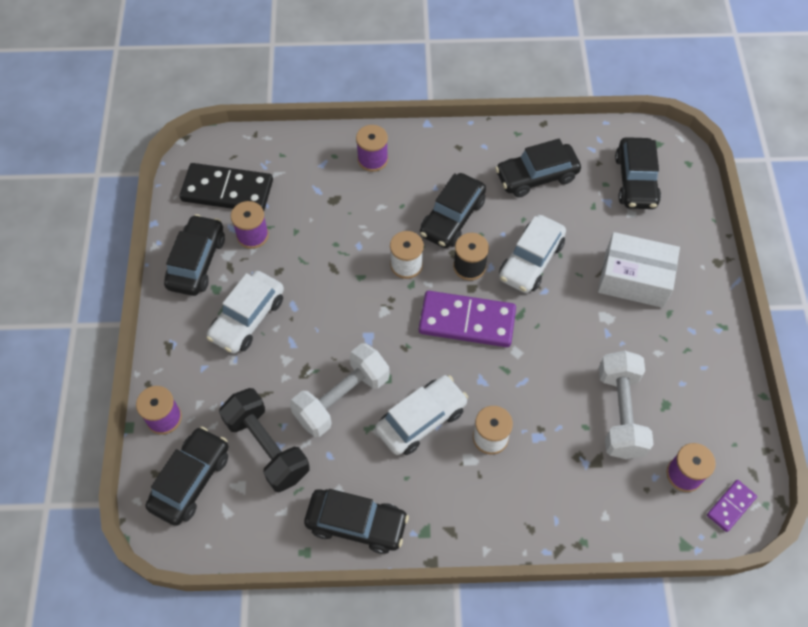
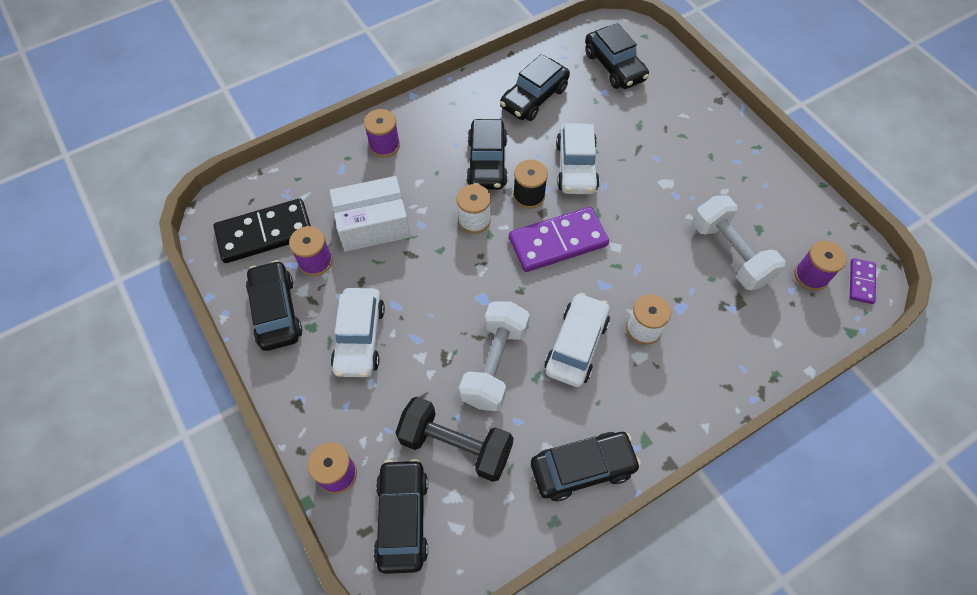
camera: 30 degrees left, 0 degrees up
white box [598,232,680,308] -> white box moved to [330,176,410,252]

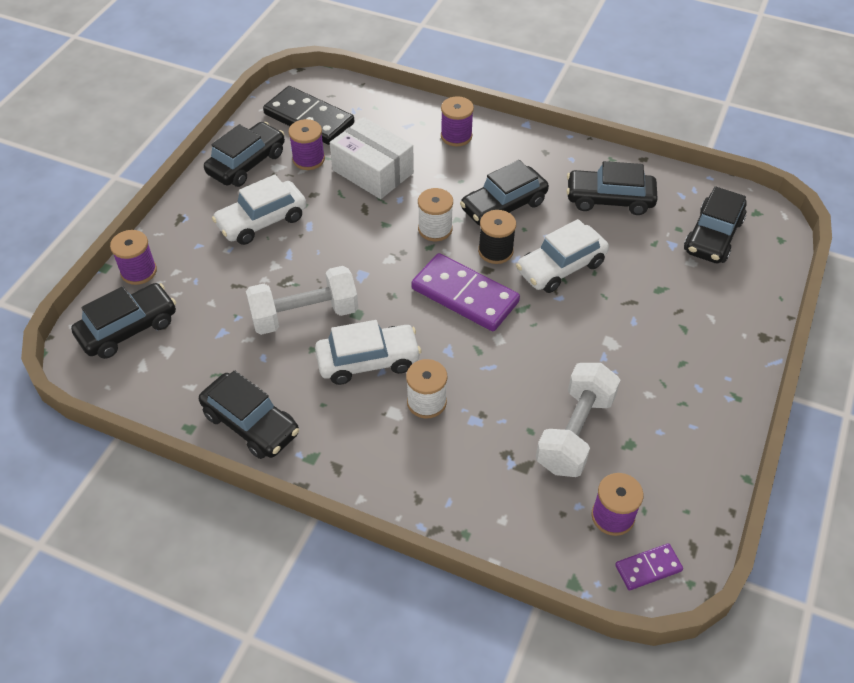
camera: 55 degrees right, 10 degrees down
black dumbbell [395,397,513,482] -> none

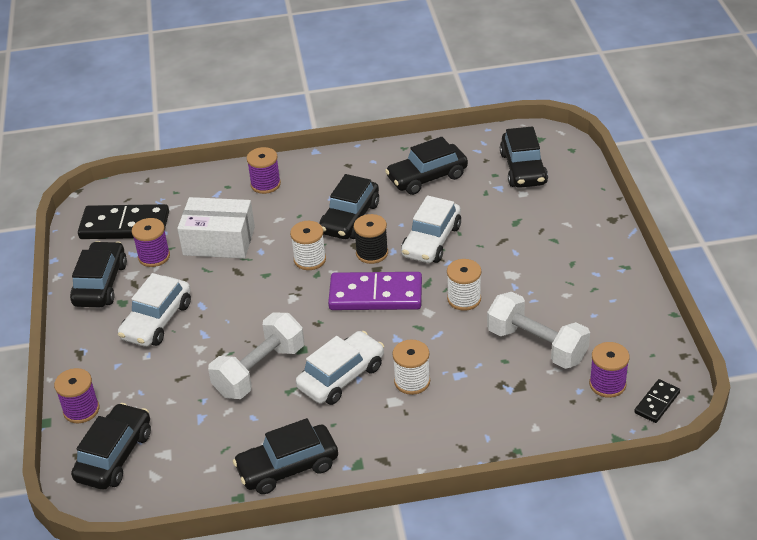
camera: 30 degrees left, 10 degrees down
black car [199,370,299,459] -> black car turned 150 degrees clockwise [233,418,338,494]
white dumbbell [536,363,620,477] -> white dumbbell turned 45 degrees counterclockwise [487,292,590,369]
purple domino [615,543,683,590] -> black domino [634,379,680,423]
none -> white spool [447,259,481,311]

